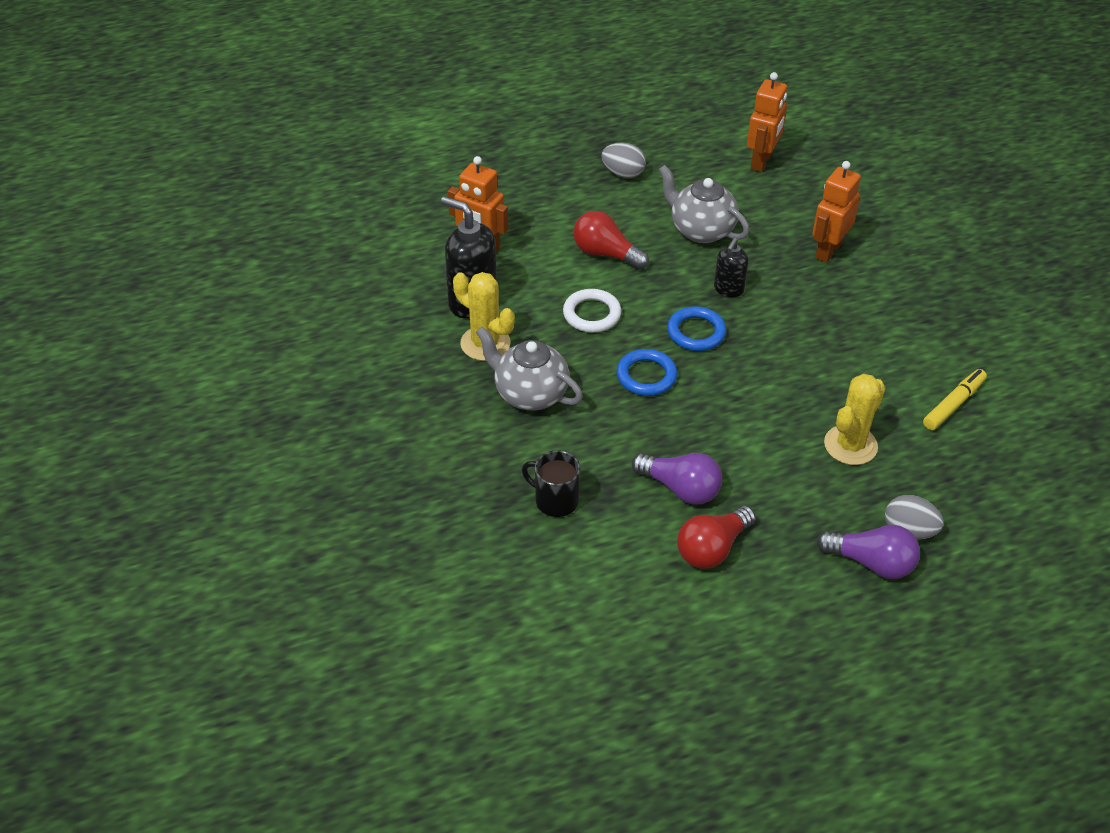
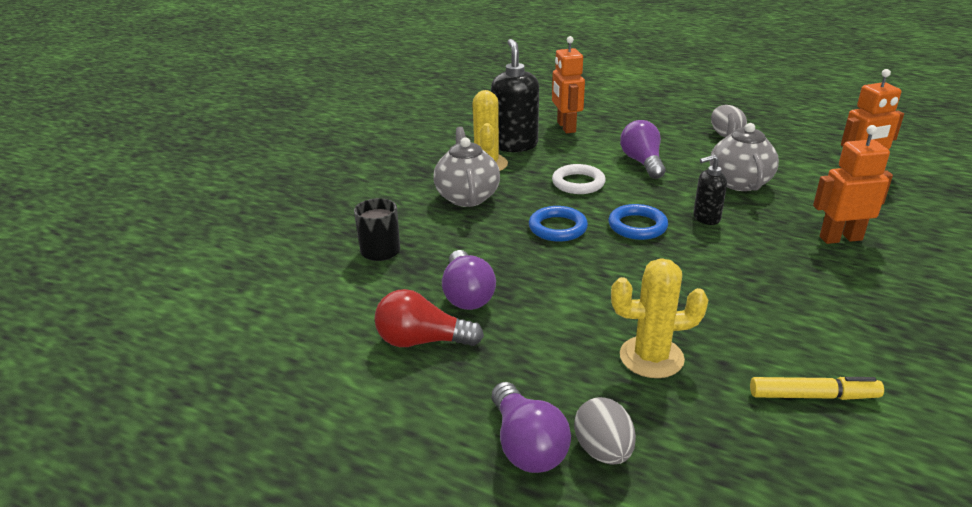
camera: 50 degrees right, 15 degrees down
red light bulb [573,211,649,270] -> purple light bulb [620,120,665,179]

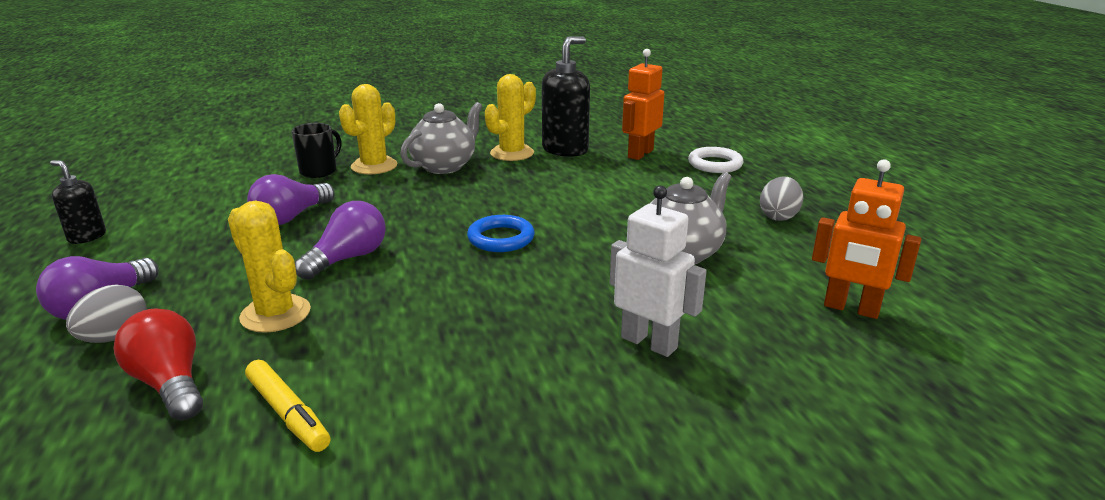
camera: 45 degrees right, 5 degrees down
red light bulb [374,289,484,347] -> red light bulb moved to [113,308,203,420]
blue ring [529,206,588,242] -> none
white ring [552,164,606,194] -> white ring moved to [688,147,743,173]
purple light bulb [620,120,665,179] -> purple light bulb moved to [295,201,386,280]
black soap dispenser [693,155,727,225] -> black soap dispenser moved to [50,160,106,244]
orange robot [813,125,893,244] -> white robot [610,185,707,357]
none -> yellow cactus [339,84,397,174]

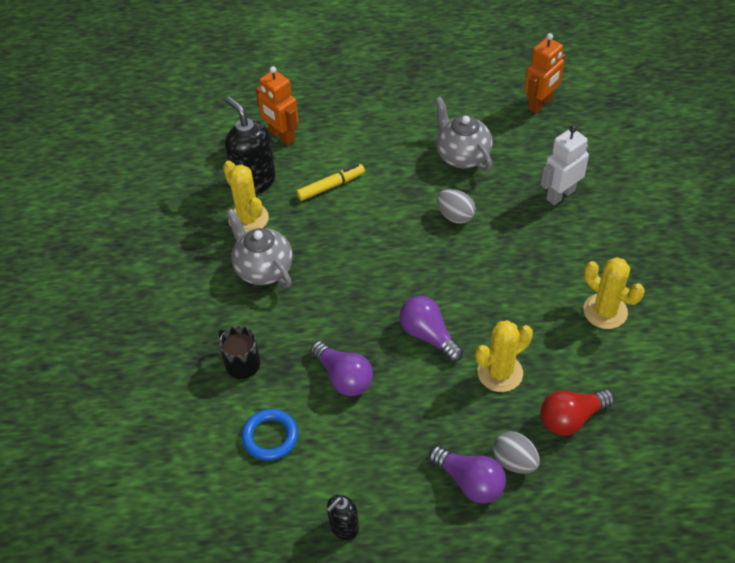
camera: 75 degrees left, 25 degrees up
yellow marker [245,360,330,452] -> yellow marker moved to [296,164,365,201]
yellow cactus [339,84,397,174] -> yellow cactus moved to [583,257,644,329]
blue ring [467,215,535,252] -> blue ring moved to [242,409,298,461]
white ring [688,147,743,173] -> none
grey egg [760,176,803,221] -> grey egg moved to [437,189,476,224]

